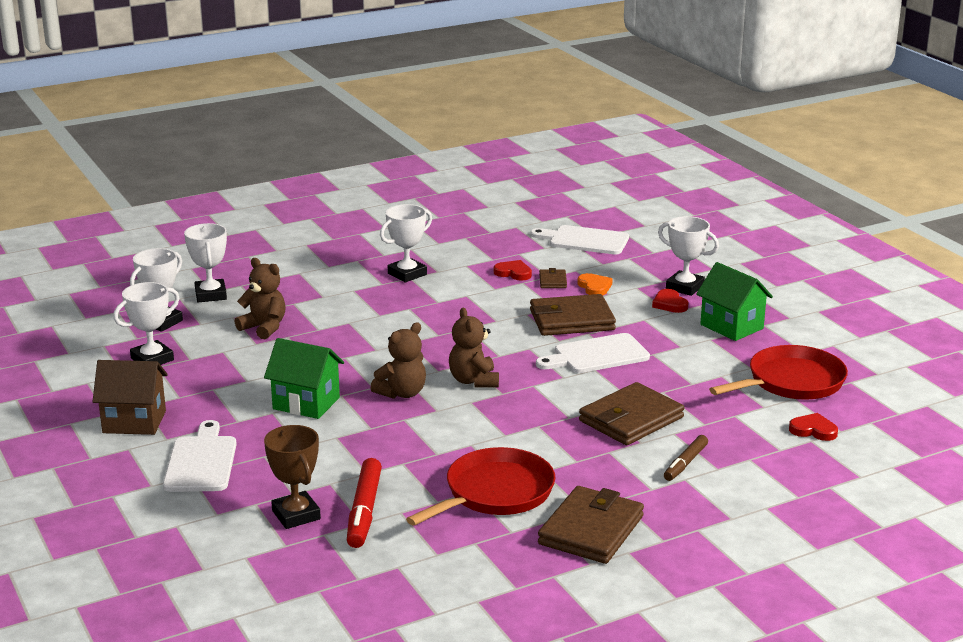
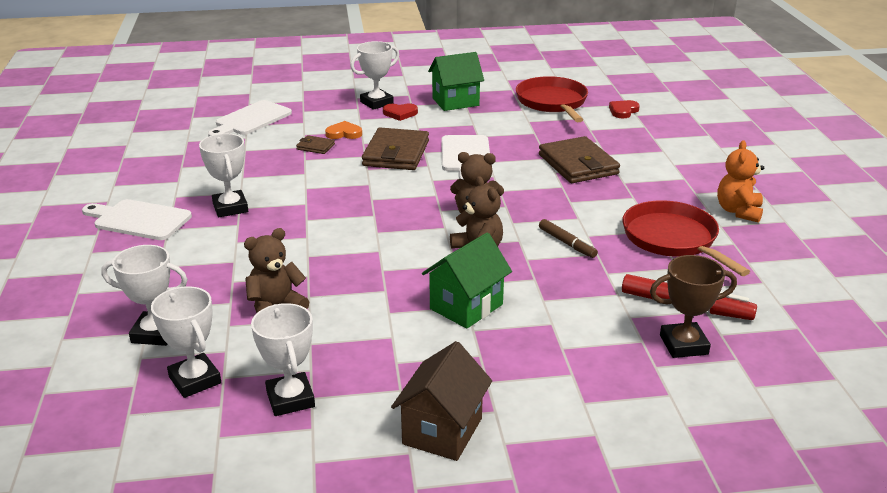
camera: 70 degrees left, 5 degrees up
white cutting board [163,420,237,492] -> white cutting board moved to [82,199,192,240]
red heart [494,260,532,281] -> none
brown wallet [538,486,644,564] -> orange teddy bear [717,140,764,223]
brown marker [664,435,708,481] -> brown marker moved to [539,219,598,258]

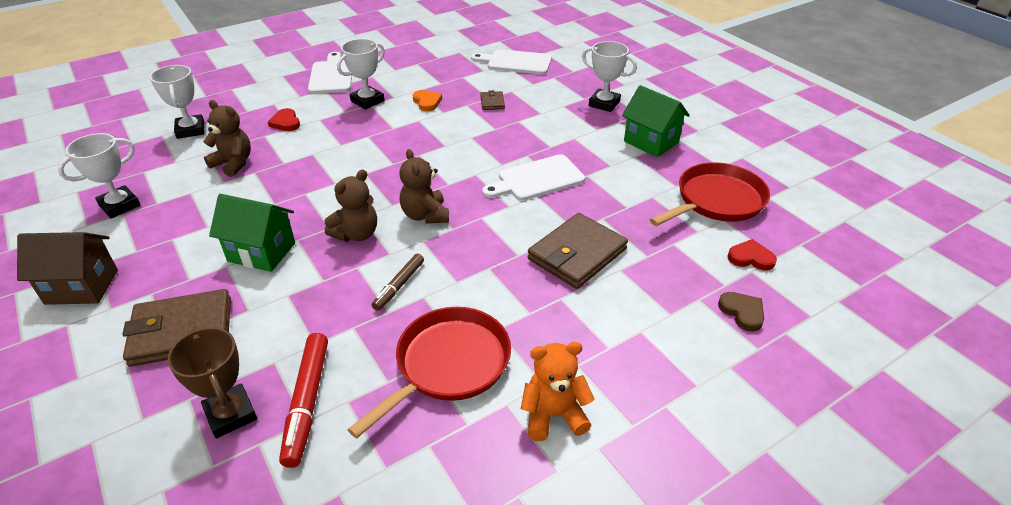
camera: 65 degrees right, 10 degrees up
white trophy [151,286,221,398] -> none
orange heart [325,121,362,139] -> orange heart moved to [413,90,442,111]
brown wallet [362,128,429,170] -> brown wallet moved to [122,289,231,367]
red heart [383,103,418,121] -> red heart moved to [268,108,300,131]
none -> brown heart [718,292,764,331]

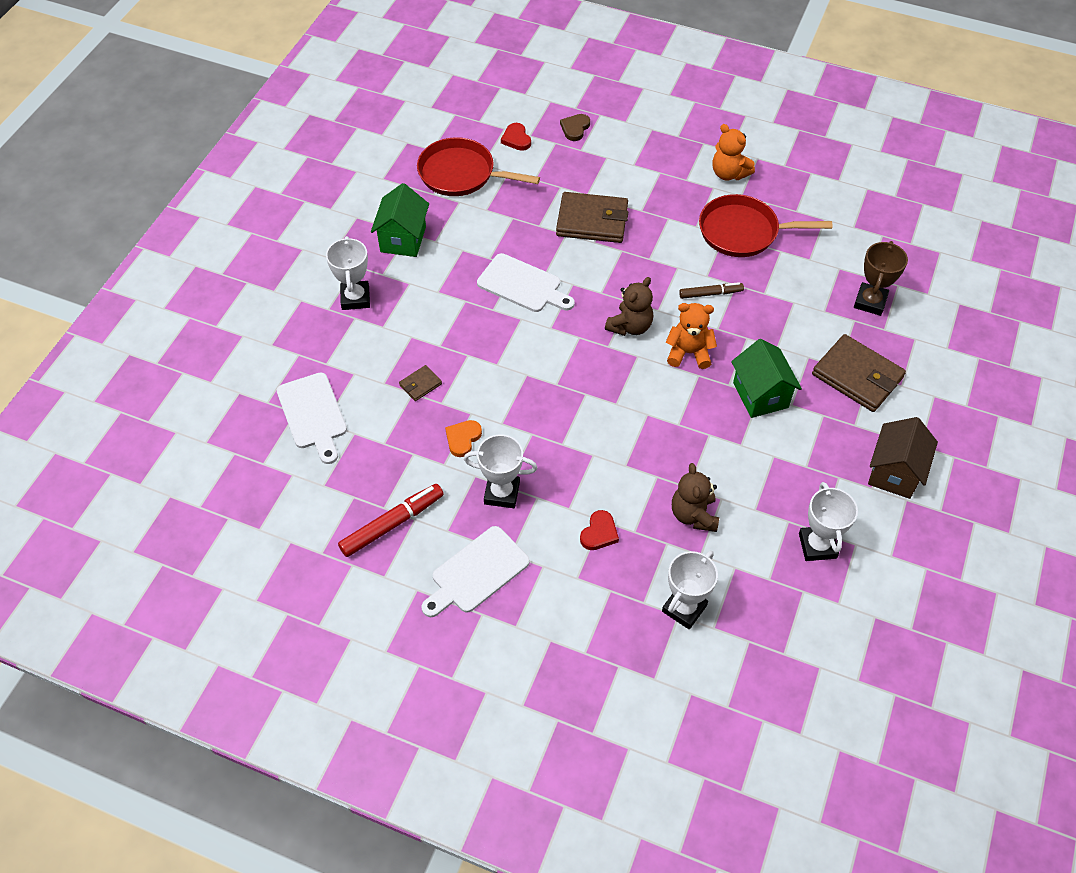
camera: 125 degrees left, 15 degrees up
brown house [17,232,118,305] -> brown house turned 60 degrees clockwise [868,417,938,499]
white trophy [58,133,140,218] -> white trophy turned 75 degrees clockwise [799,482,858,561]
red marker [279,333,328,468] -> red marker moved to [338,484,444,557]
brown teddy bear [325,170,377,242] -> orange teddy bear [666,303,717,369]

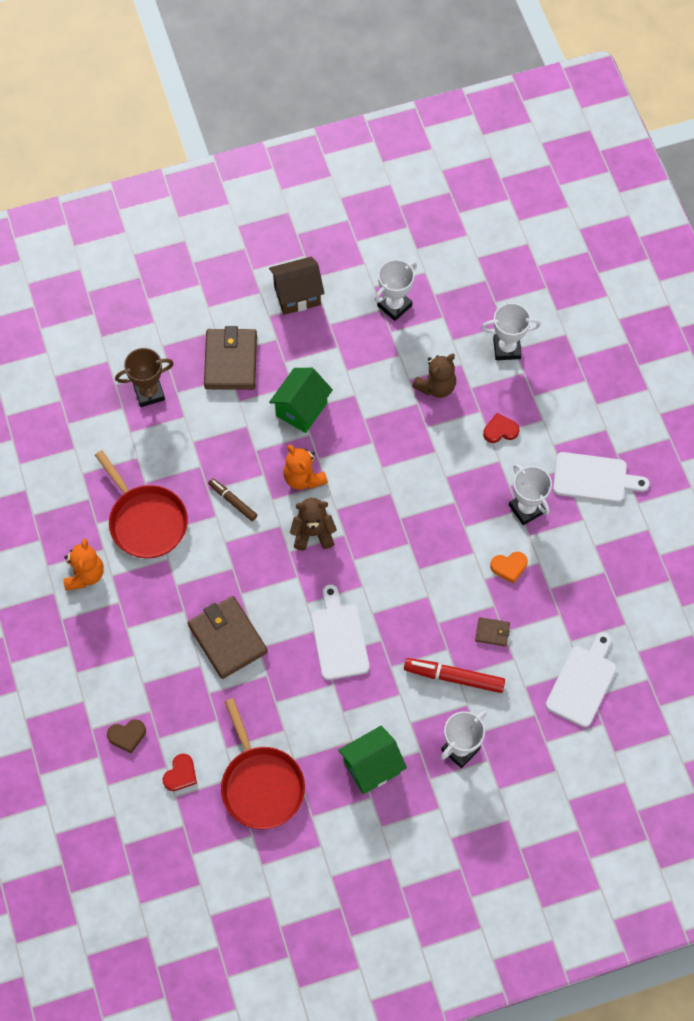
camera: 130 degrees left, 10 degrees up
red marker [338,484,444,557] -> red marker moved to [404,658,505,693]

